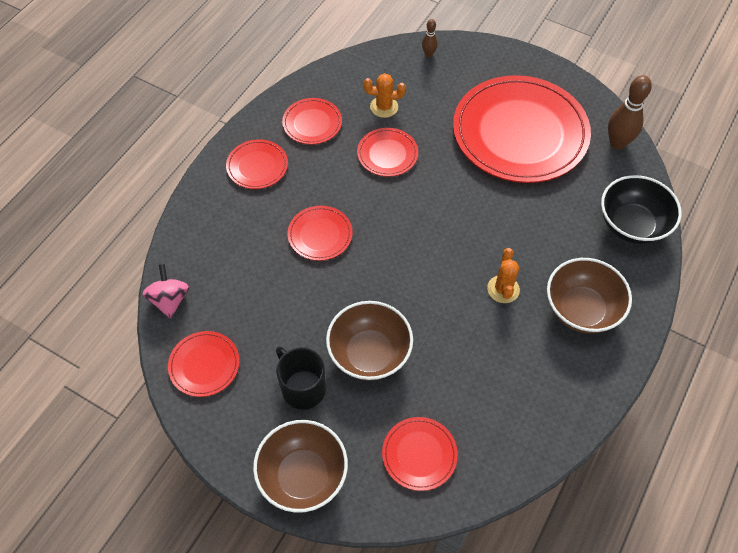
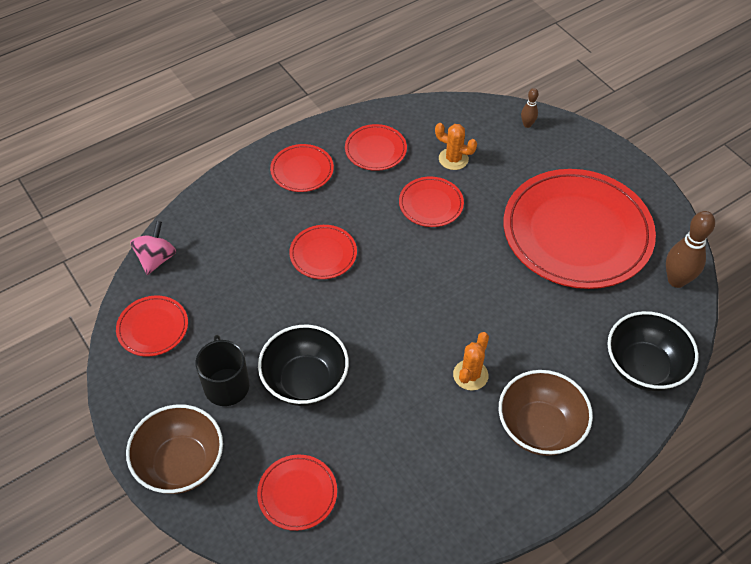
camera: 25 degrees right, 5 degrees down
brown bowl [326,301,413,381] -> black bowl [258,325,349,406]

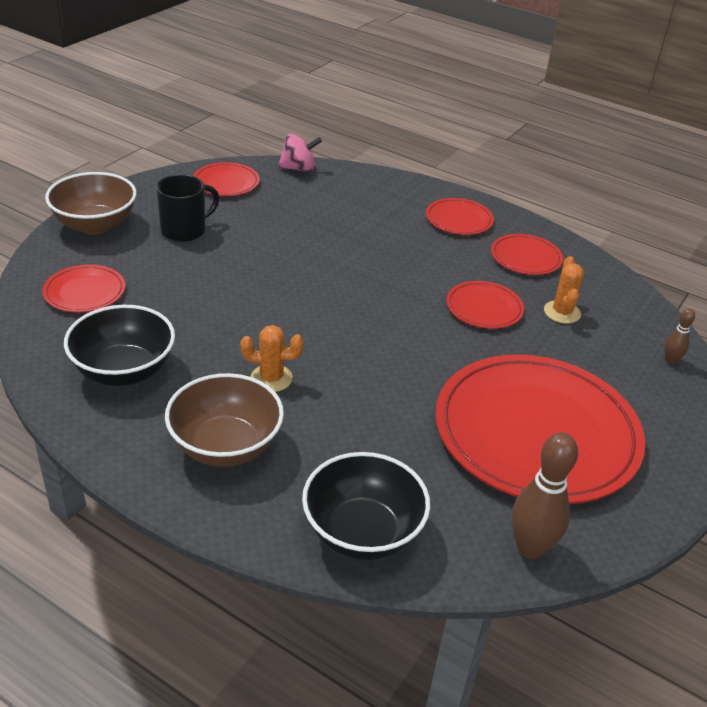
camera: 65 degrees right, 15 degrees down
black bowl [258,325,349,406] -> black bowl moved to [64,305,175,386]
red plate [289,225,357,279] -> none

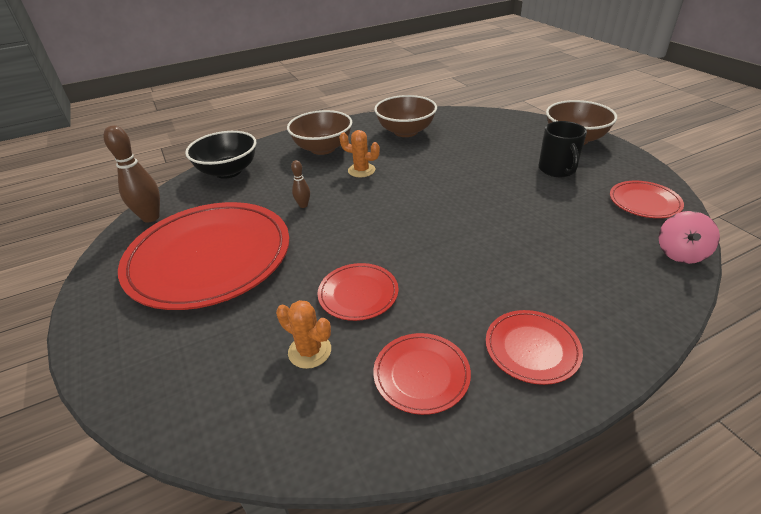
camera: 125 degrees right, 0 degrees up
red plate [42,264,125,313] -> none
black bowl [64,305,175,386] -> brown bowl [374,95,437,137]
orange cactus [240,325,304,392] -> orange cactus turned 75 degrees clockwise [339,130,380,177]
brown bowling pin [665,308,695,364] -> brown bowling pin moved to [291,160,310,208]

